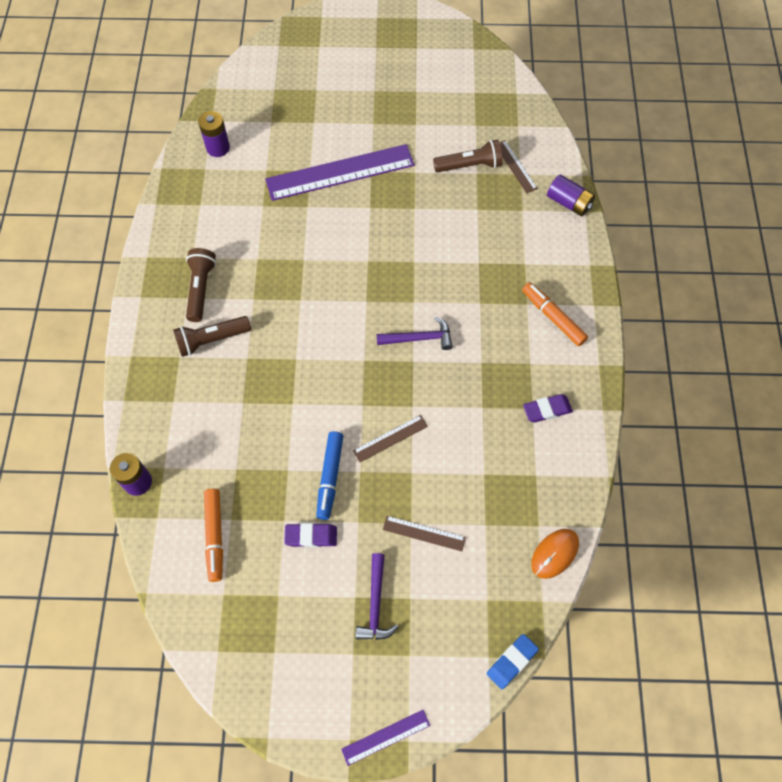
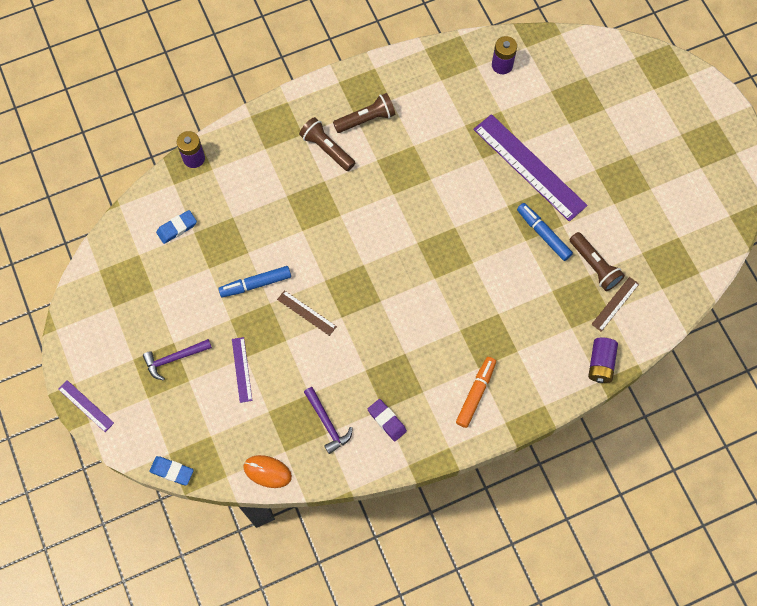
camera: 65 degrees right, 5 degrees up
orange marker [204,489,223,582] -> blue eraser [156,210,197,244]
purple eraser [284,523,337,547] -> none
purple hammer [377,316,453,350] -> purple hammer moved to [304,387,353,454]
brown ruler [383,516,466,551] -> purple ruler [232,337,252,403]
none -> blue marker [517,203,573,261]

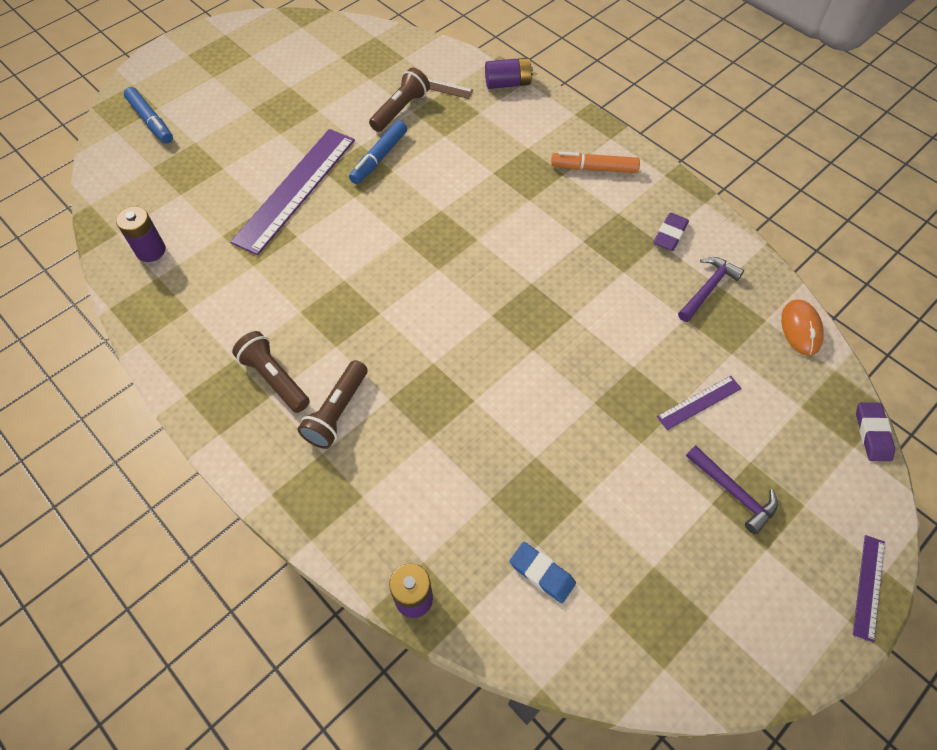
camera: 110 degrees left, 10 degrees down
blue eraser [149,456,194,485] -> purple eraser [856,402,895,461]
blue marker [218,266,291,297] -> blue marker moved to [124,87,173,144]
brown ruler [277,290,337,336] -> none

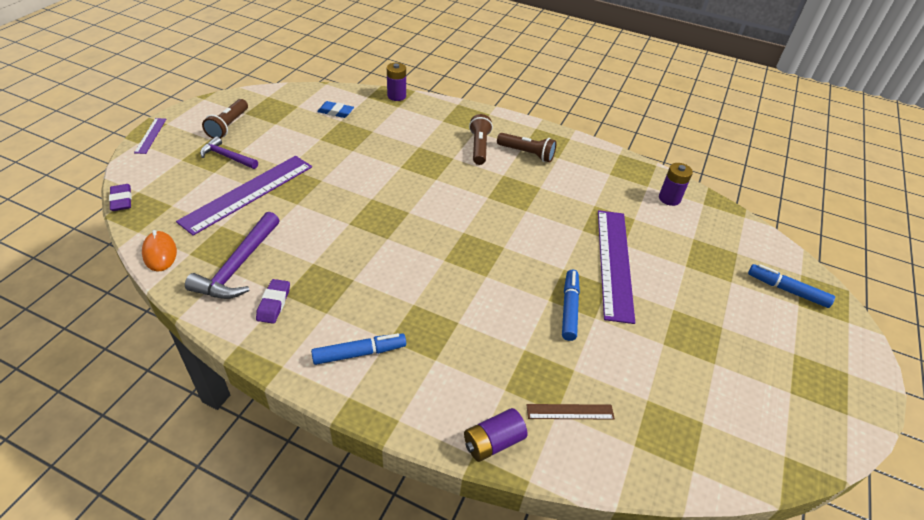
camera: 155 degrees right, 15 degrees down
brown flashlight [369,68,430,132] -> brown flashlight moved to [202,99,248,139]
orange marker [551,151,640,173] -> blue marker [311,333,406,365]
purple ruler [657,376,742,430] -> purple ruler [176,156,312,236], size x2.18
purple hammer [678,257,744,322] -> purple hammer [185,212,280,299], size x1.58

